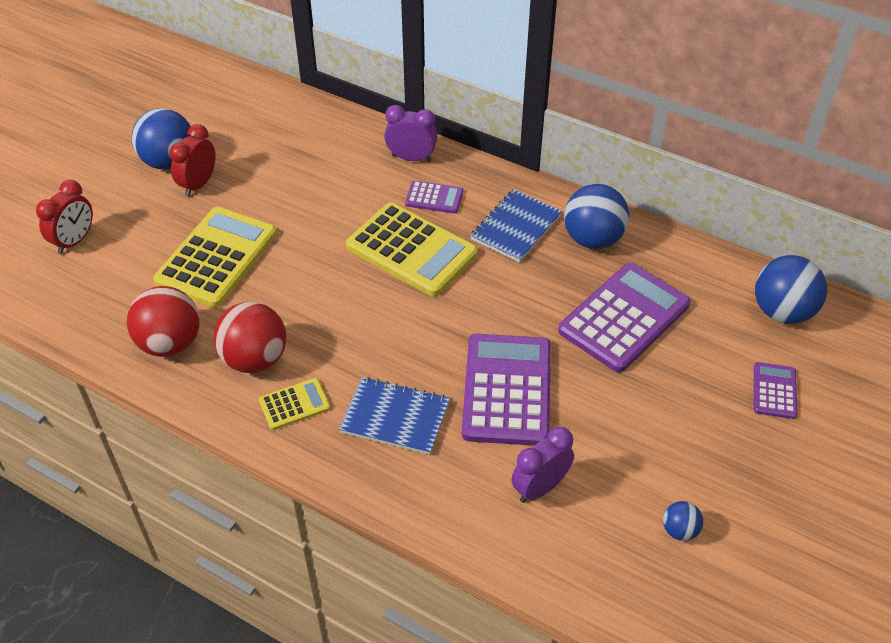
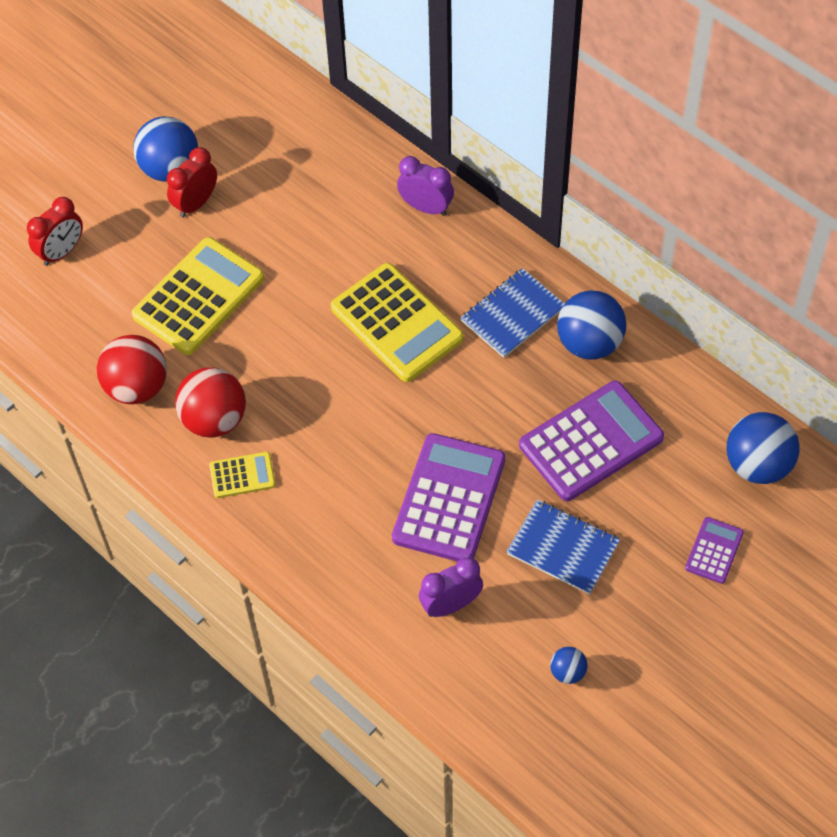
camera: 15 degrees right, 10 degrees up
blue notebook [339,377,450,455] -> blue notebook moved to [506,499,620,594]
purple calculator [405,181,463,213] -> none

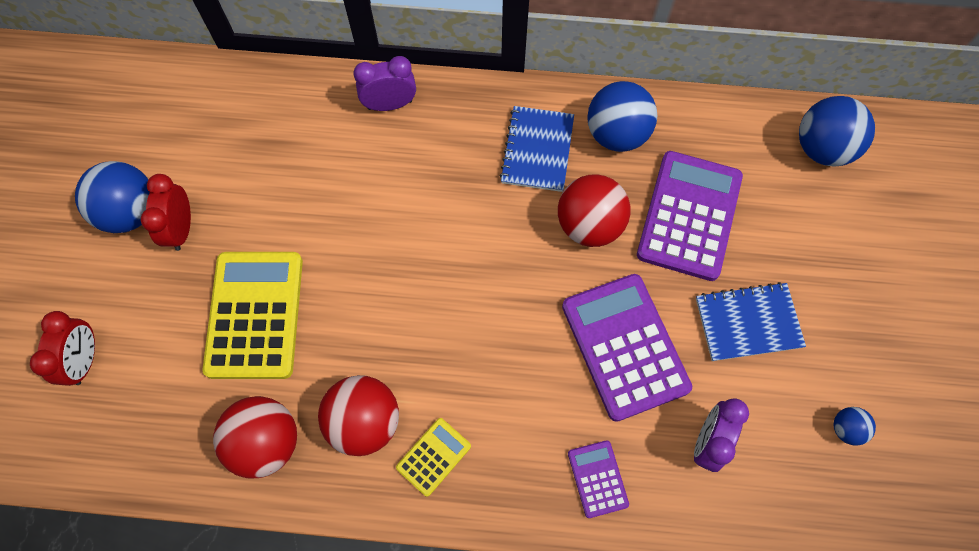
camera: 40 degrees left, 10 degrees up
yellow calculator [331,263,464,382] -> none
purple calculator [685,517,744,584] -> purple calculator moved to [568,440,629,518]
none -> red ball [558,174,630,247]

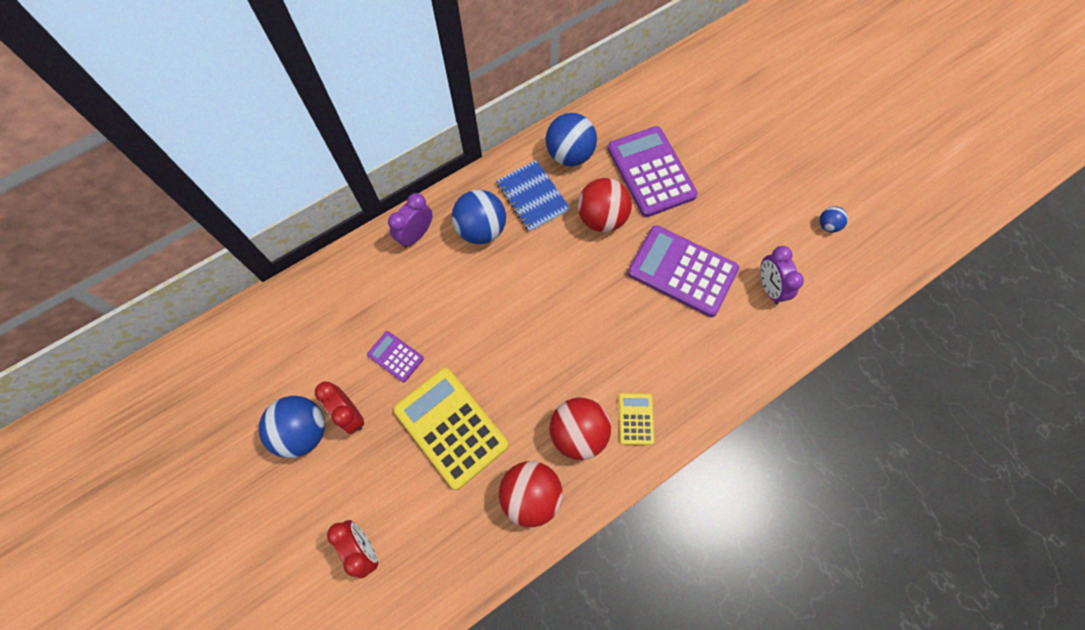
camera: 40 degrees left, 0 degrees up
purple calculator [568,440,629,518] -> purple calculator moved to [367,331,424,382]
blue notebook [696,282,806,361] -> none
blue ball [799,96,875,167] -> blue ball moved to [452,190,506,244]

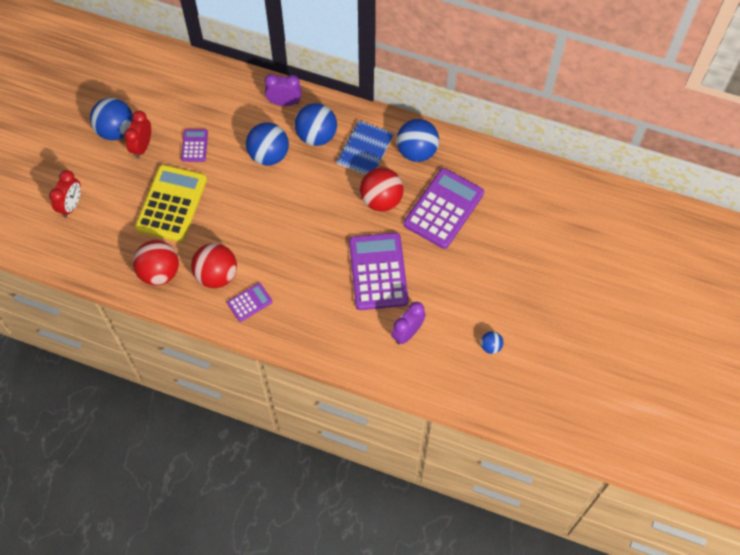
camera: 55 degrees right, 5 degrees down
yellow calculator [619,393,654,445] -> purple calculator [227,283,272,322]
none -> blue ball [246,122,289,165]

